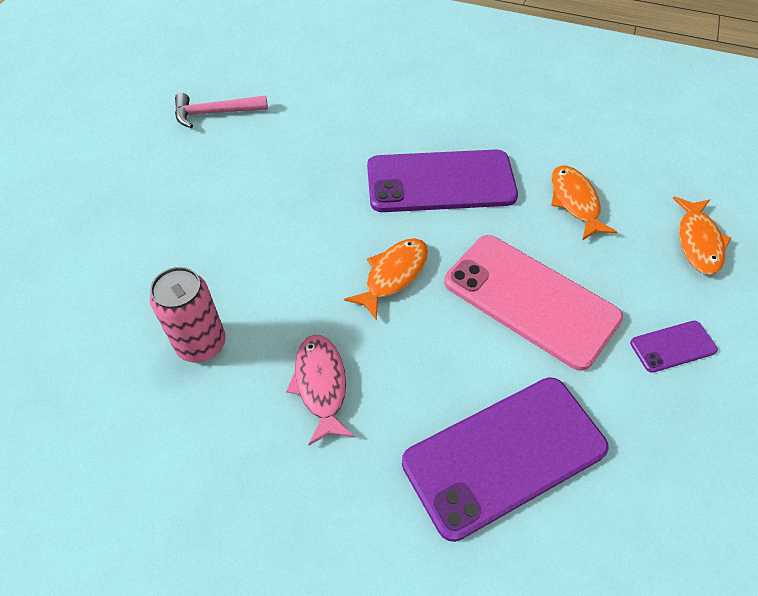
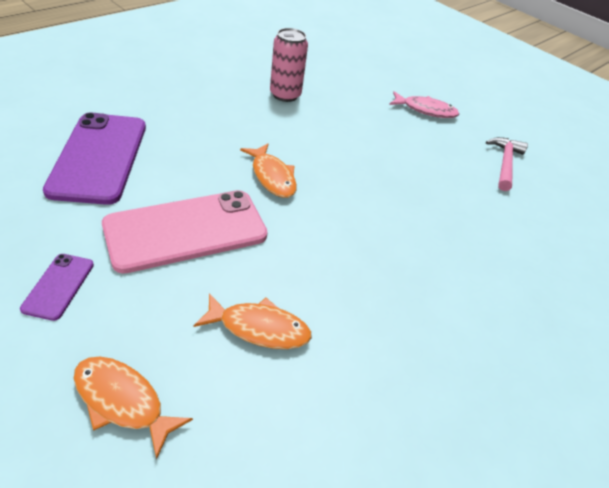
camera: 110 degrees right, 10 degrees down
pink fish [286,335,354,446] -> pink fish moved to [389,91,459,118]
purple phone [367,150,518,212] -> none

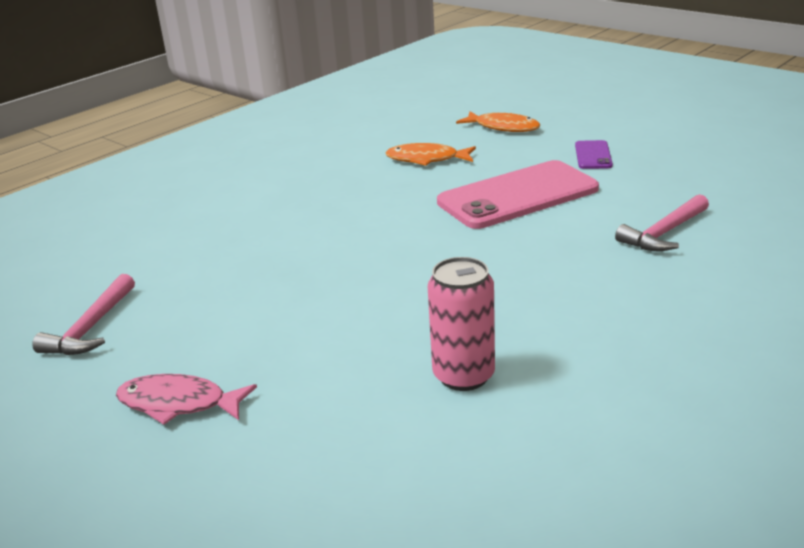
camera: 175 degrees left, 15 degrees down
purple phone [43,112,146,205] -> pink hammer [615,194,709,251]
orange fish [240,144,297,198] -> none

